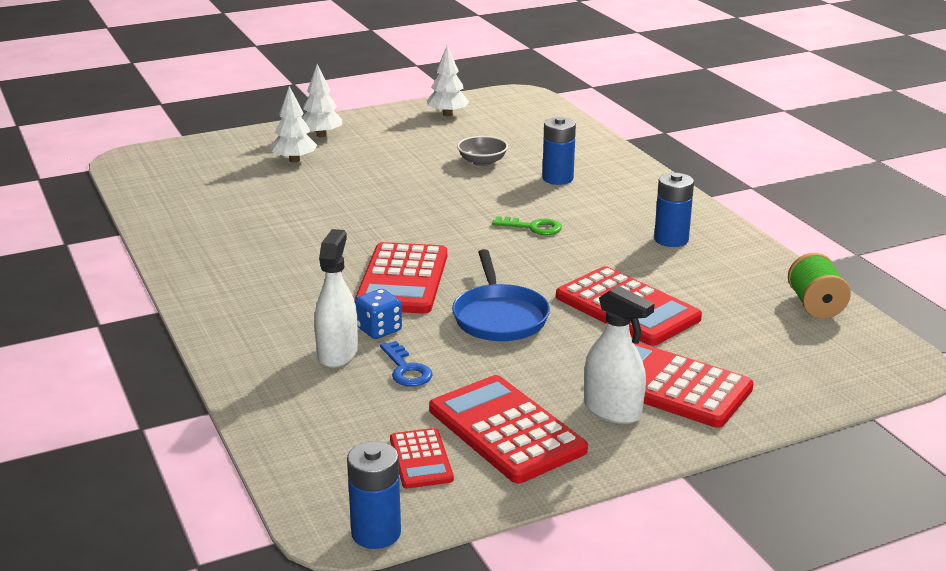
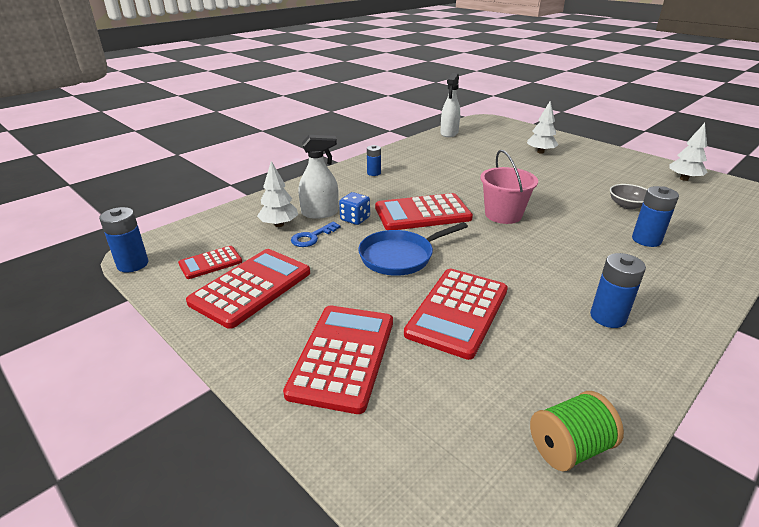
camera: 70 degrees right, 5 degrees up
white tree [302,64,342,137] -> white tree moved to [257,161,298,227]
green key [492,216,562,235] -> none
white spray bottle [584,285,655,424] -> white spray bottle moved to [440,73,460,137]
none -> blue battery [367,145,381,176]
none -> pink bucket [480,150,538,224]

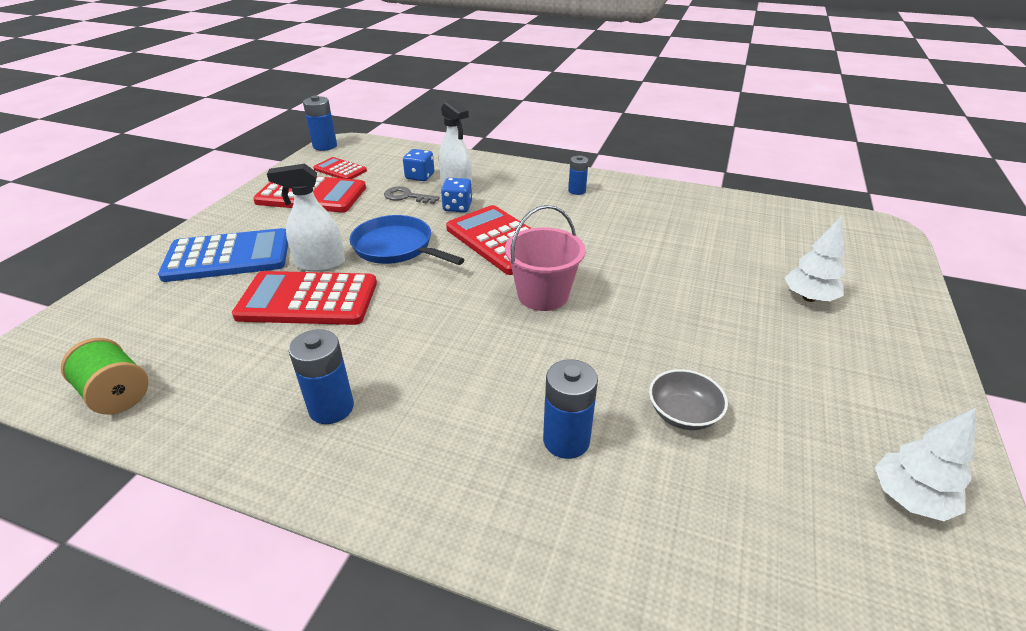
camera: 65 degrees right, 5 degrees up
white tree [257,161,298,227] -> blue dice [403,149,434,181]
red calculator [283,306,393,414] -> blue calculator [158,228,288,282]
blue key [291,222,340,247] -> grey key [384,186,440,204]
white spray bottle [440,73,460,137] -> white spray bottle moved to [267,164,345,272]

